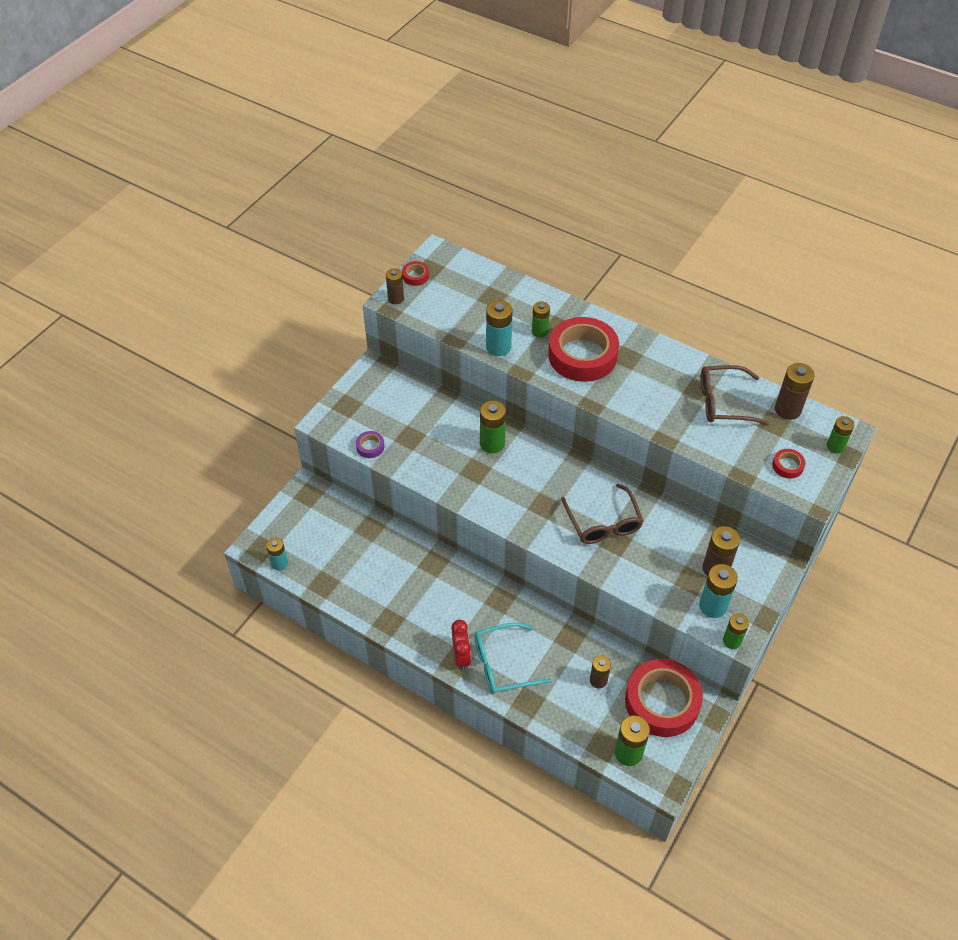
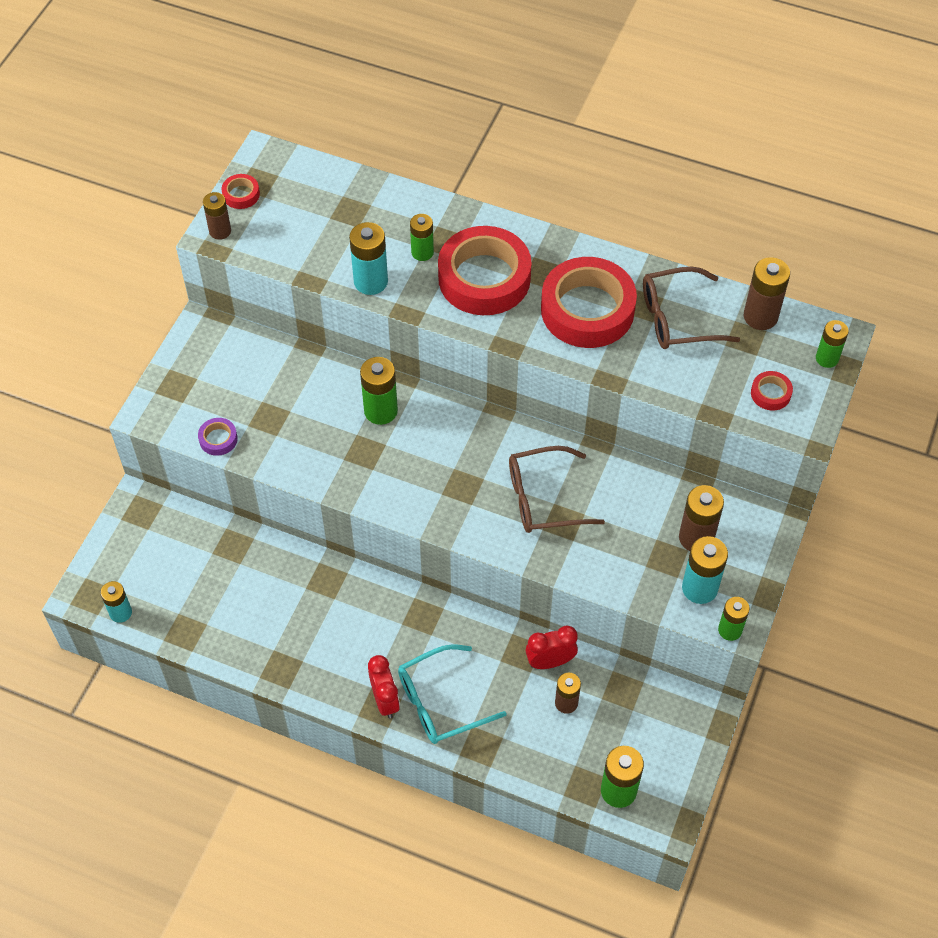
camera: 10 degrees left, 5 degrees up
brown glasses [561,483,643,544] -> brown glasses turned 105 degrees clockwise [509,446,605,533]
red tape [625,659,703,737] -> red tape moved to [541,257,637,348]
none -> red clock [526,626,578,669]

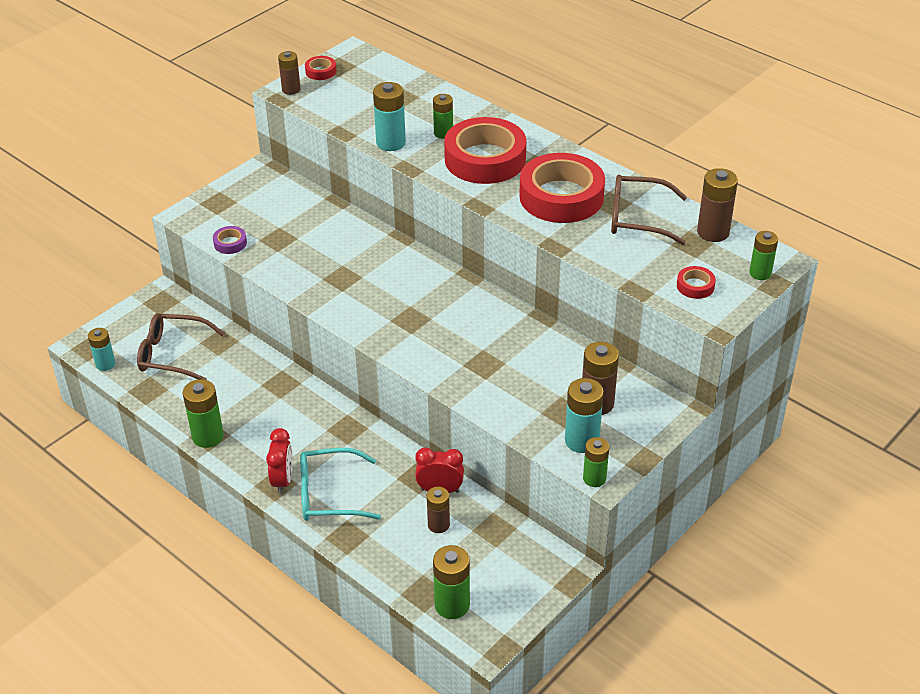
camera: 20 degrees right, 15 degrees down
green battery [360,357,398,425] -> green battery moved to [183,379,224,448]
brown glasses [509,446,605,533] -> brown glasses moved to [137,313,225,380]

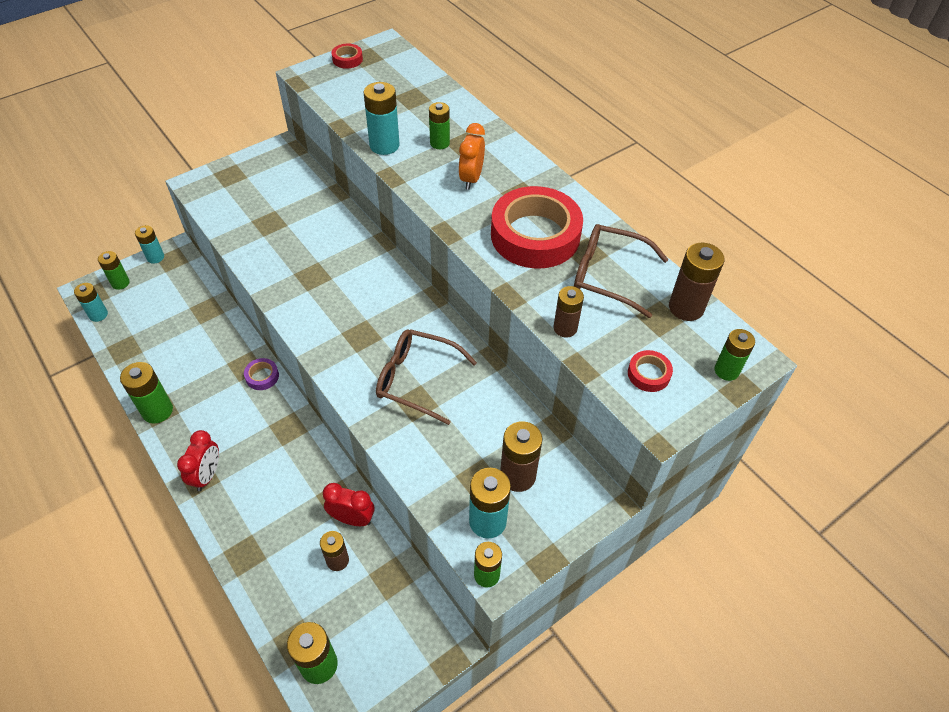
camera: 10 degrees right, 10 degrees up
brown glasses [137,313,225,380] -> brown glasses moved to [376,329,477,425]
purple tape [213,226,247,254] -> purple tape moved to [244,358,279,390]
brown battery [278,51,301,95] -> brown battery moved to [554,286,584,338]
turquoise glasses [300,448,381,521] -> none
red tape [444,117,526,184] -> orange clock [458,123,485,190]
none -> green battery [98,251,130,290]
none -> turquoise battery [135,225,164,264]

